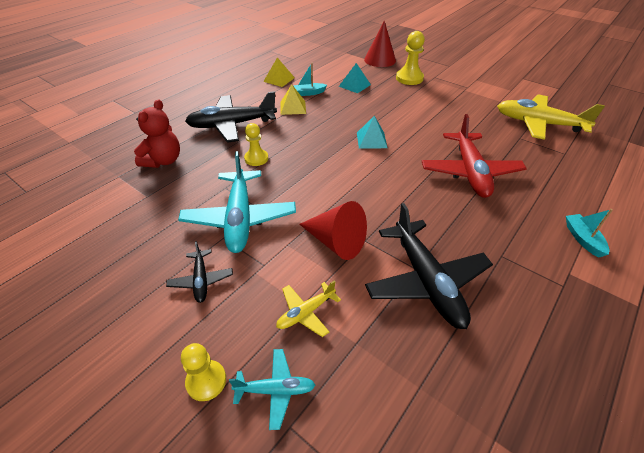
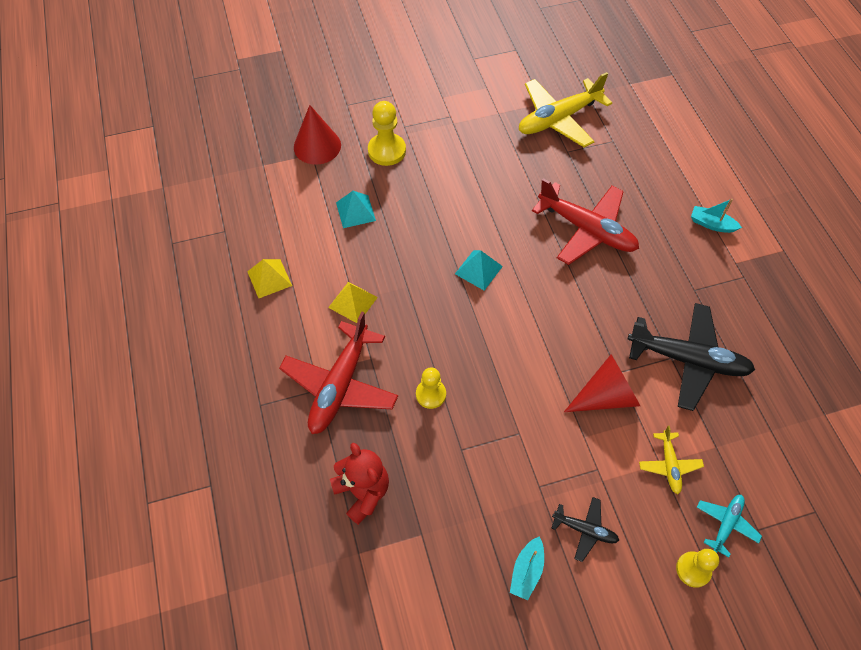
camera: 55 degrees left, 15 degrees up
turquoise plane [178,151,296,253] -> none
black plane [185,91,277,143] -> red plane [279,312,398,434]
turquoise boat [294,63,327,96] -> turquoise boat moved to [510,536,544,600]

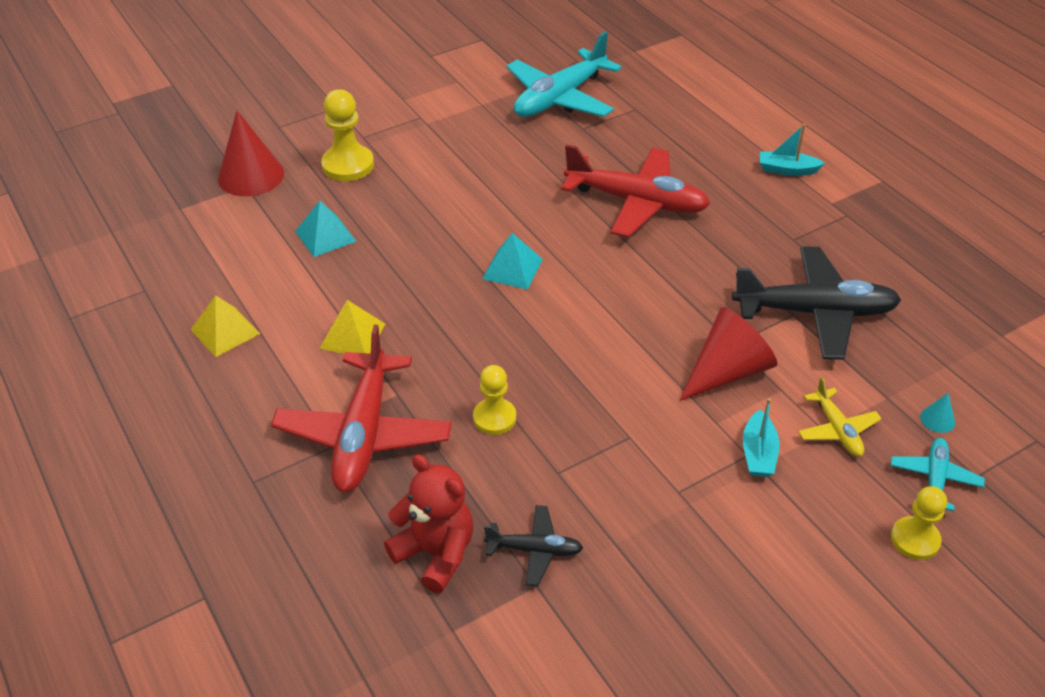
camera: 15 degrees left, 15 degrees down
turquoise boat [510,536,544,600] -> turquoise boat moved to [743,398,780,477]
yellow plane [519,72,612,147] -> turquoise plane [506,31,622,117]
black plane [551,497,619,562] -> black plane moved to [484,505,583,586]
none -> turquoise cone [920,393,955,433]

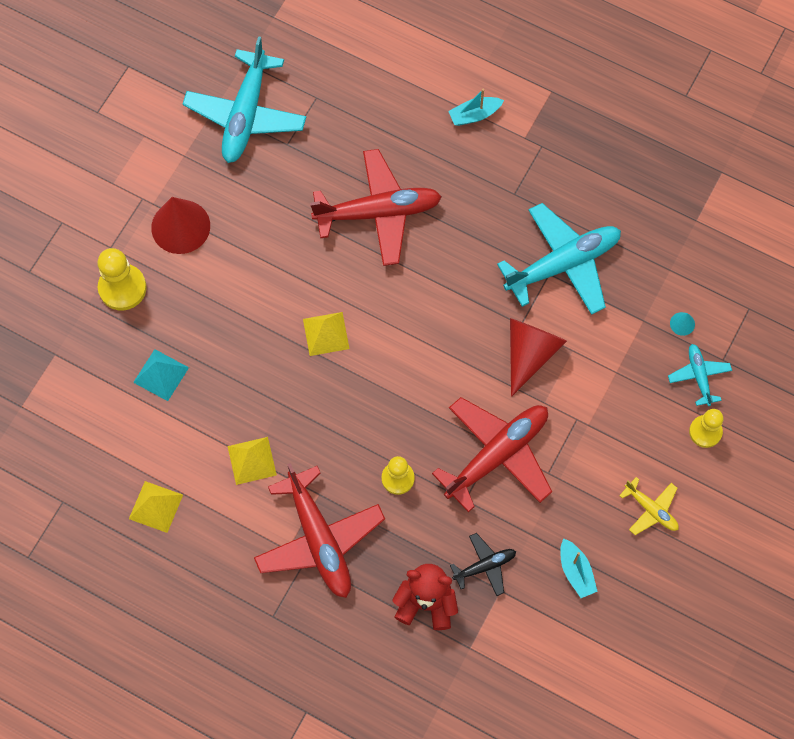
camera: 30 degrees left, 25 degrees up
red cone [218,111,284,196] -> red cone moved to [151,197,210,254]
turquoise pyramid [482,233,543,290] -> yellow pyramid [303,312,350,356]
black plane [732,246,901,360] -> turquoise plane [497,203,621,315]
turquoise boat [743,398,780,477] -> turquoise boat moved to [560,538,598,598]
yellow plane [798,377,882,456] -> yellow plane moved to [619,477,679,535]
none -> red plane [432,397,552,512]

